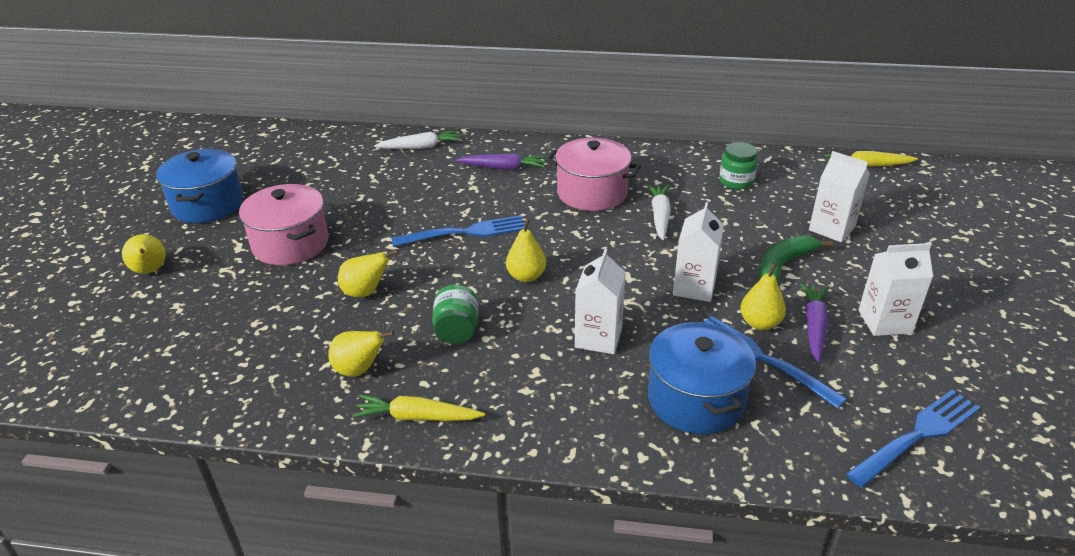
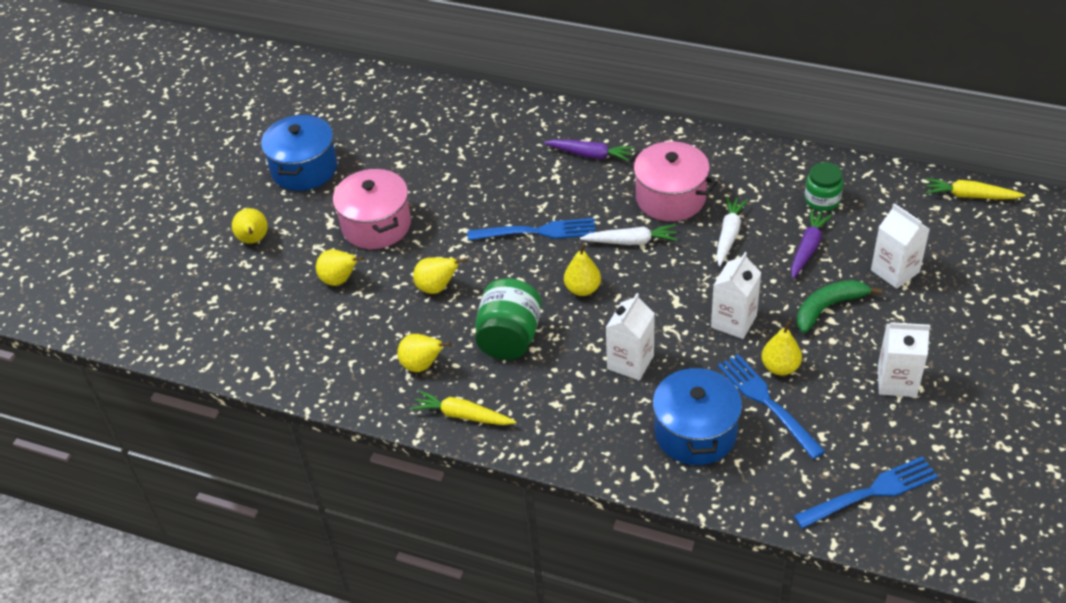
camera: 15 degrees right, 10 degrees up
white carrot [374,131,461,149] -> white carrot moved to [580,225,678,245]
green jar [432,284,478,344] -> green jar [475,278,542,360], size x1.54
purple carrot [800,283,828,362] -> purple carrot moved to [791,209,832,279]
none -> yellow pear [316,249,364,286]

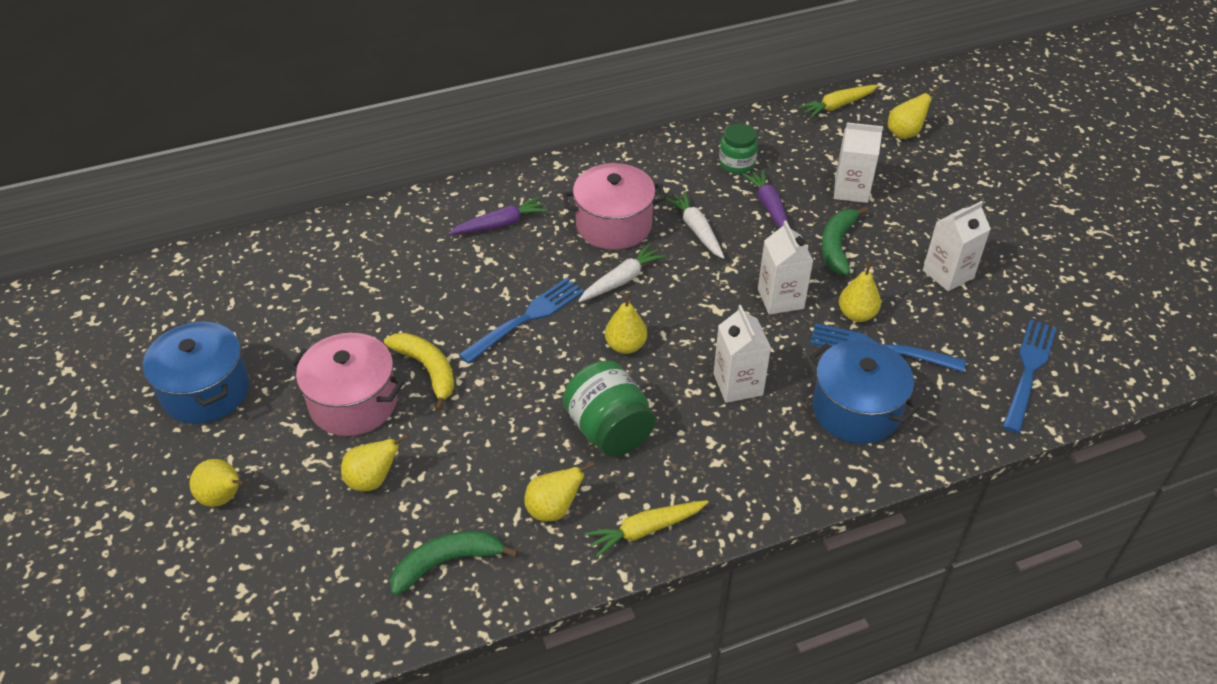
camera: 45 degrees left, 0 degrees up
yellow pear [413,258,467,294] -> yellow pear moved to [888,87,939,139]
none -> yellow banana [384,333,454,412]
none -> green banana [390,531,518,596]

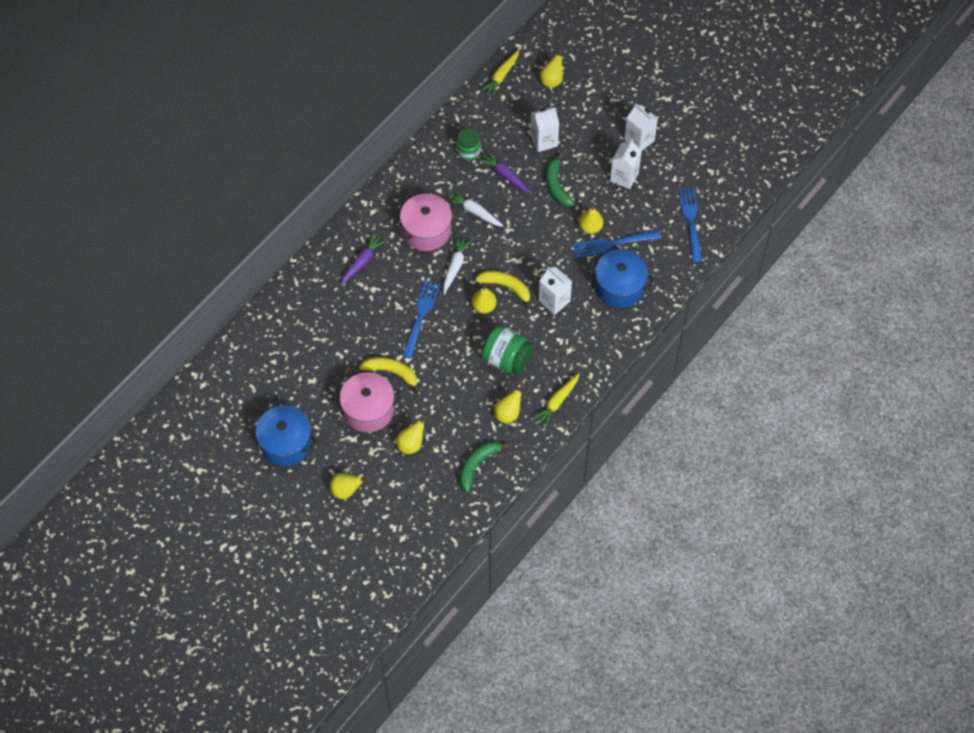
camera: 30 degrees left, 15 degrees up
white carton [758,220,813,315] -> white carton moved to [624,104,658,151]
none -> yellow banana [475,271,532,309]

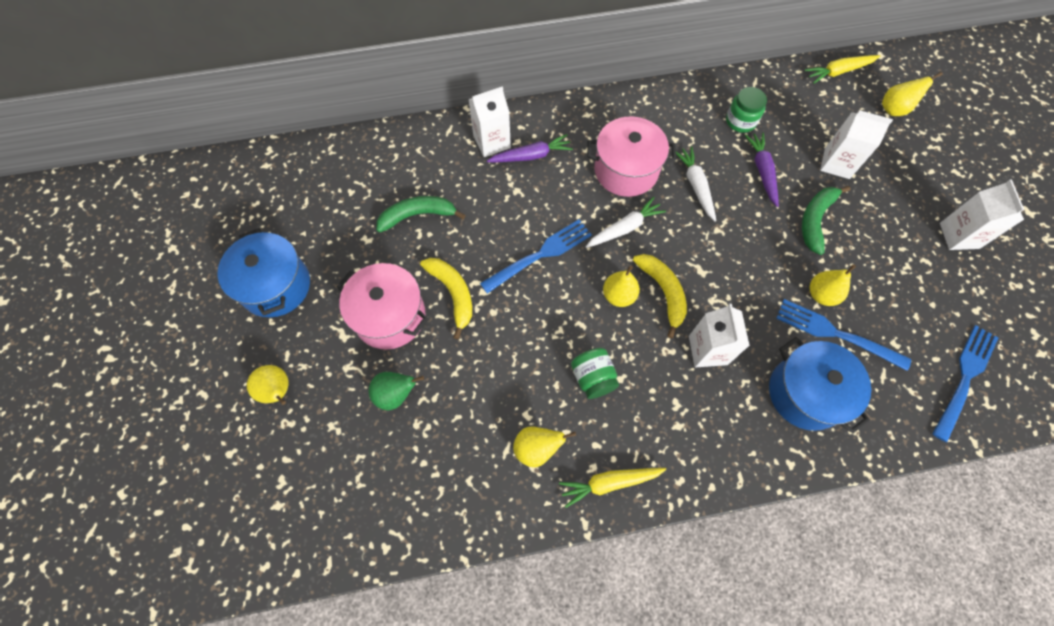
camera: 40 degrees right, 5 degrees up
yellow pear [397,415,428,454] -> green pear [368,372,424,410]
green banana [460,441,509,492] -> green banana moved to [376,196,465,233]
green jar [481,325,534,375] -> green jar [571,348,619,399], size x0.65
white carton [610,139,642,189] -> white carton moved to [468,87,511,157]

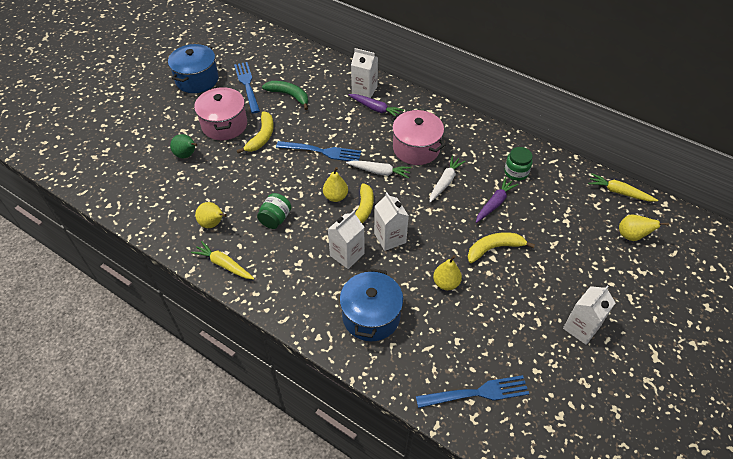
camera: 45 degrees right, 15 degrees down
yellow pear [247,365,289,405] -> none
blue fork [776,299,911,371] -> blue fork moved to [234,62,260,113]
green banana [802,186,851,255] -> yellow banana [468,232,535,263]
white carton [820,110,893,179] -> white carton moved to [374,192,409,251]

